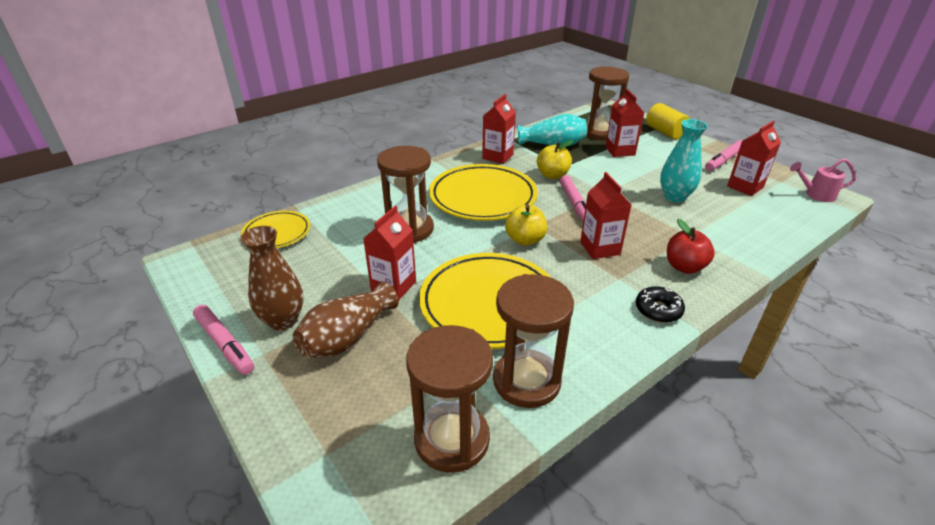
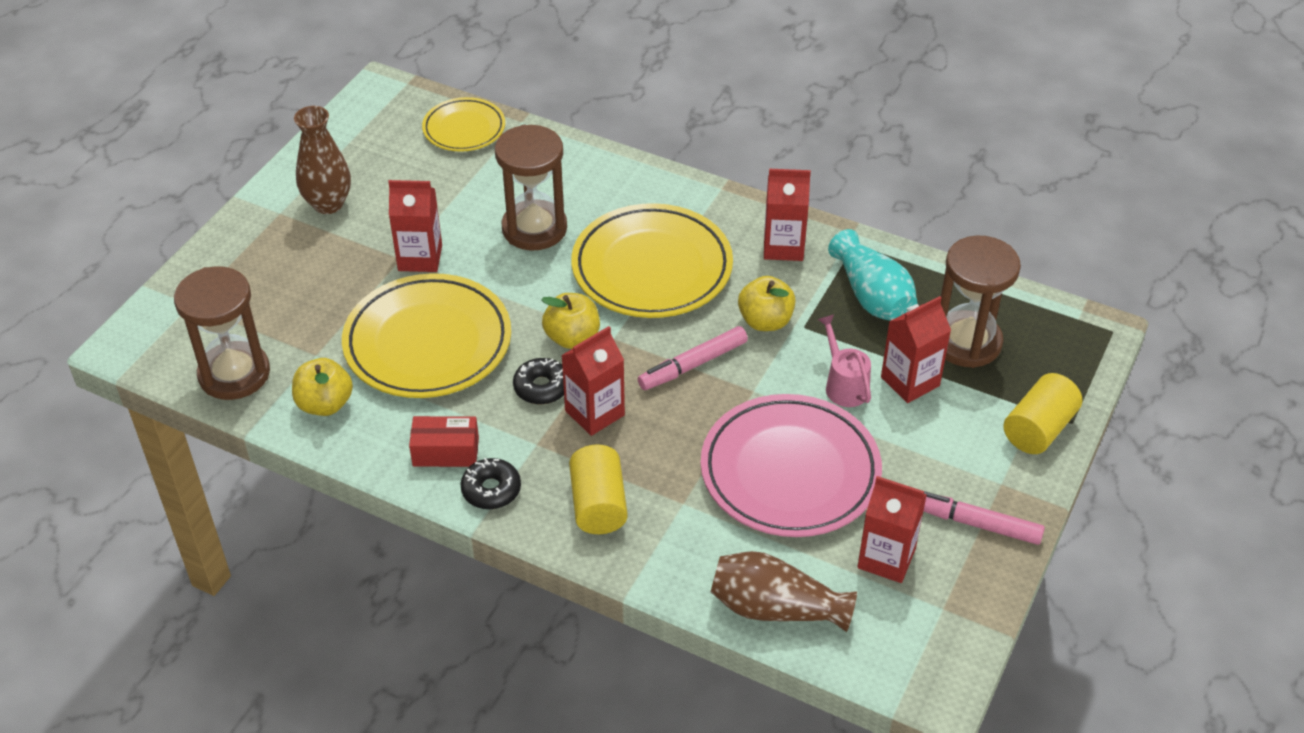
camera: 65 degrees right, 10 degrees up
pink marker [193,305,254,375] -> none
brown vase [293,281,399,358] -> brown vase moved to [711,551,857,632]
brown hourglass [493,274,574,408] -> yellow apple [292,358,353,416]
turquoise vase [660,119,708,203] -> pink plate [701,394,882,537]
red apple [667,219,715,274] -> yellow cylinder [569,444,628,534]
pink watering can [790,158,856,202] -> pink watering can moved to [817,314,871,407]
none -> red box [409,416,479,467]
none -> black donut [513,358,564,404]

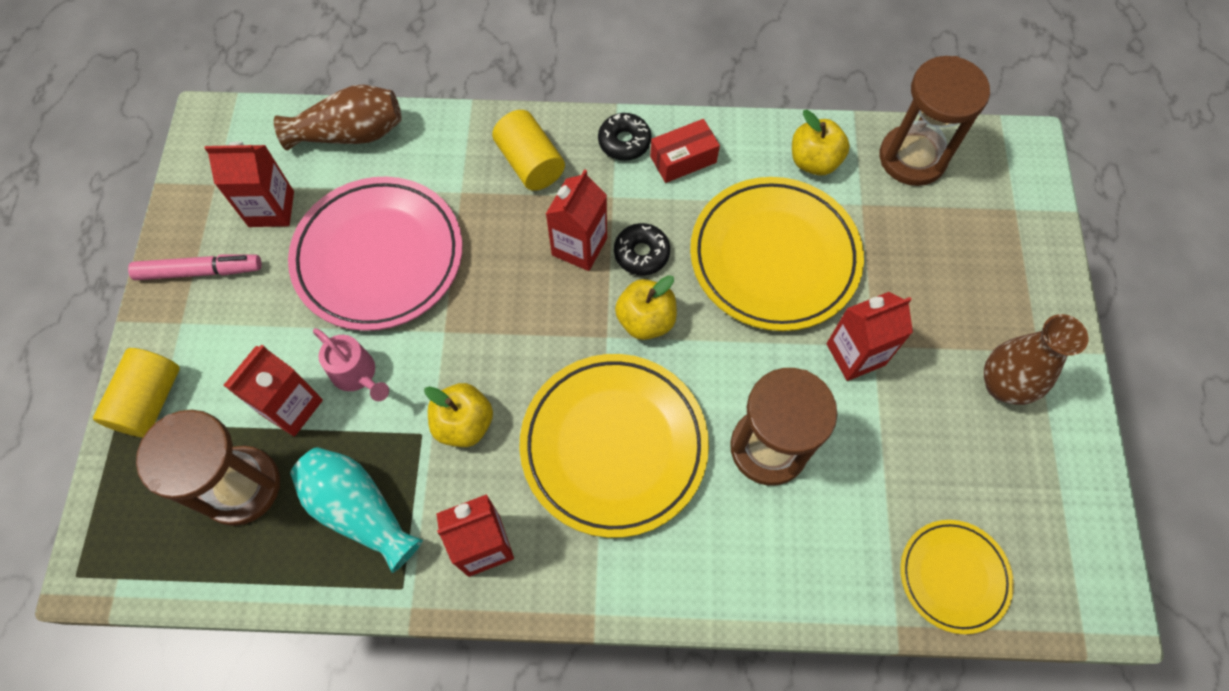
camera: 155 degrees right, 20 degrees up
pink marker [638,326,748,390] -> none

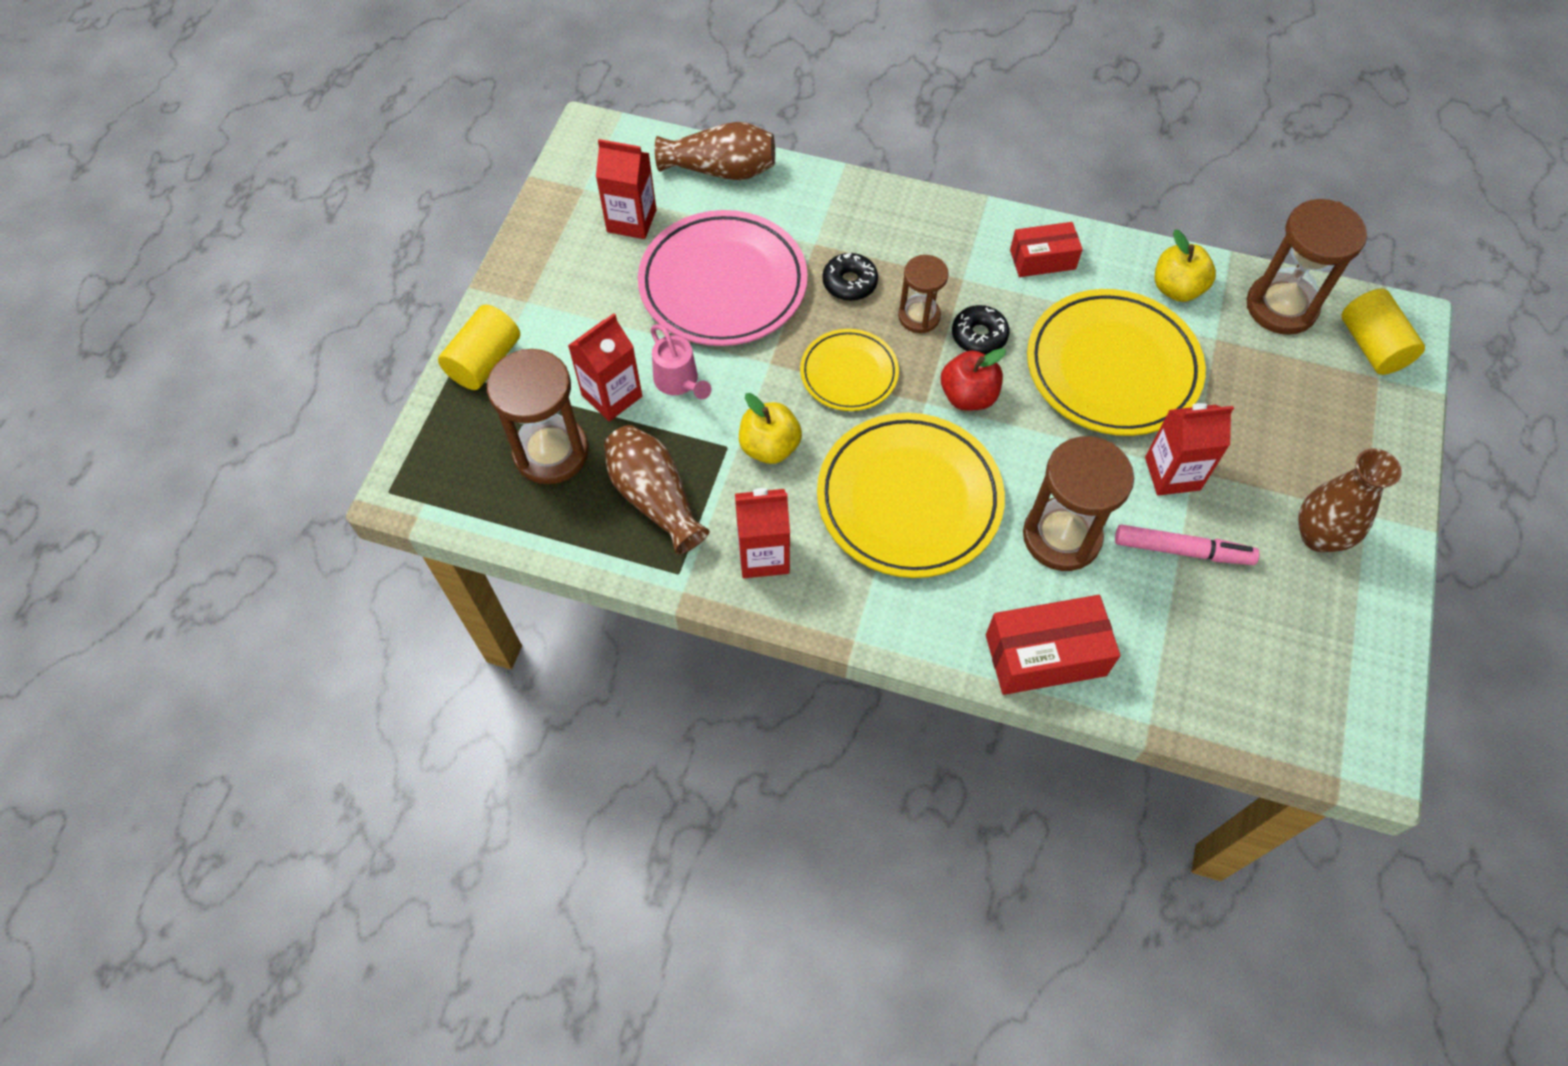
camera: 15 degrees right, 5 degrees down
pink marker [128,254,262,280] -> pink marker moved to [1115,524,1259,565]
turquoise vase [290,447,423,573] -> brown vase [604,425,709,554]
yellow cylinder [492,110,565,191] -> yellow cylinder moved to [1341,289,1425,375]
red carton [546,169,607,271] -> brown hourglass [898,255,949,333]
black donut [598,113,651,161] -> black donut moved to [822,253,878,301]
yellow apple [615,275,677,340] -> red apple [941,348,1006,411]
yellow plate [900,520,1014,634] -> yellow plate moved to [800,329,899,411]
none -> red box [986,595,1121,695]

